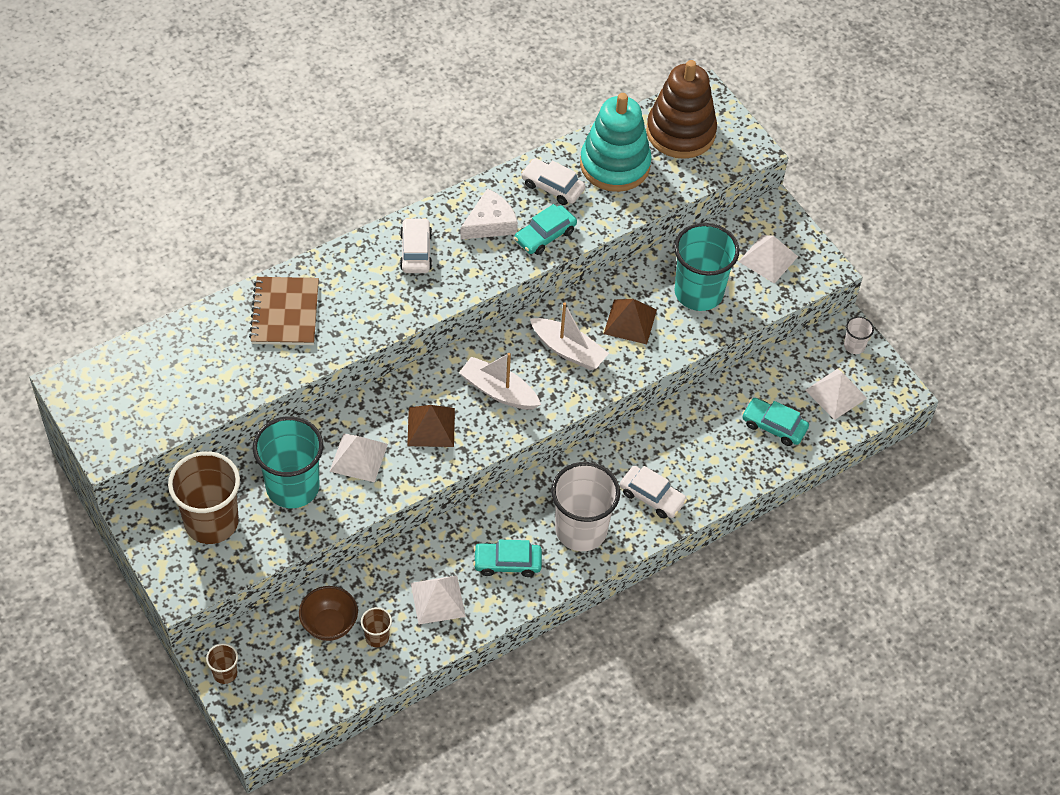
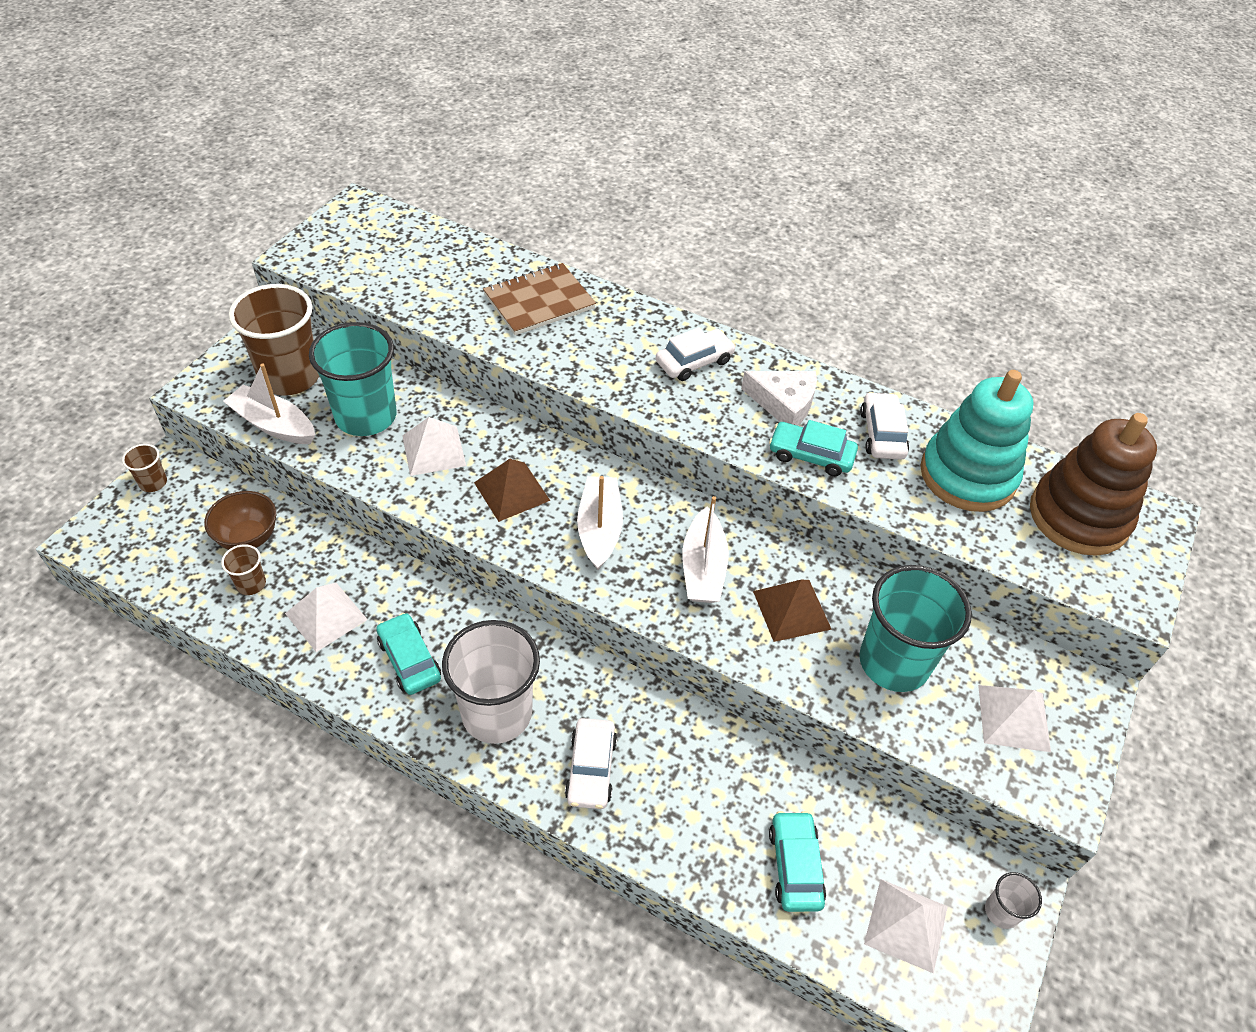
camera: 60 degrees right, 5 degrees down
none -> white boat [223,364,315,444]

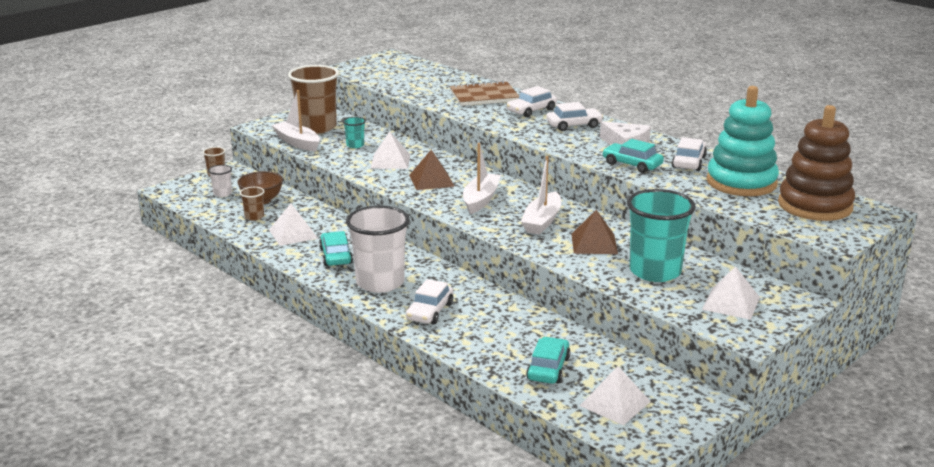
camera: 20 degrees right, 25 degrees down
turquoise cup [309,322,396,436] -> turquoise cup [343,117,366,148], size x0.44
white cup [985,872,1042,929] -> white cup moved to [208,165,232,197]
none -> white car [507,86,557,117]

